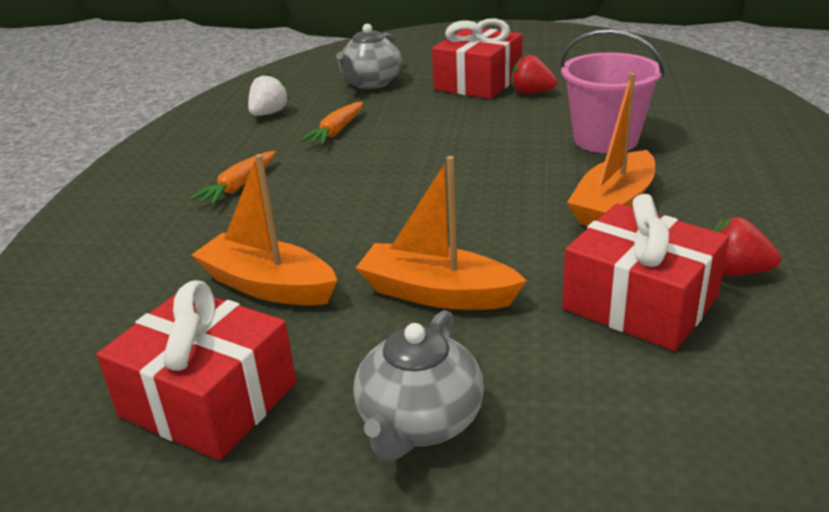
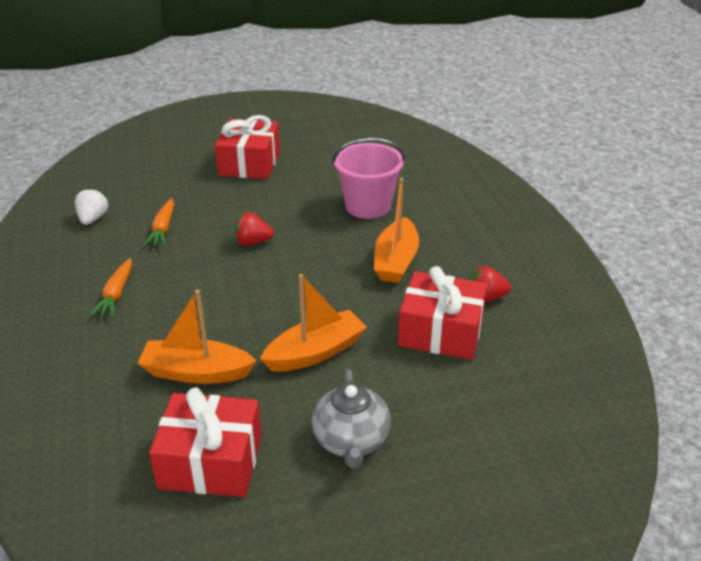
camera: 25 degrees left, 5 degrees up
grey teapot [336,24,402,89] -> none
orange boat [356,156,527,310] -> orange boat turned 150 degrees clockwise [260,274,367,372]
red strawberry [511,54,557,94] -> red strawberry moved to [234,212,274,246]

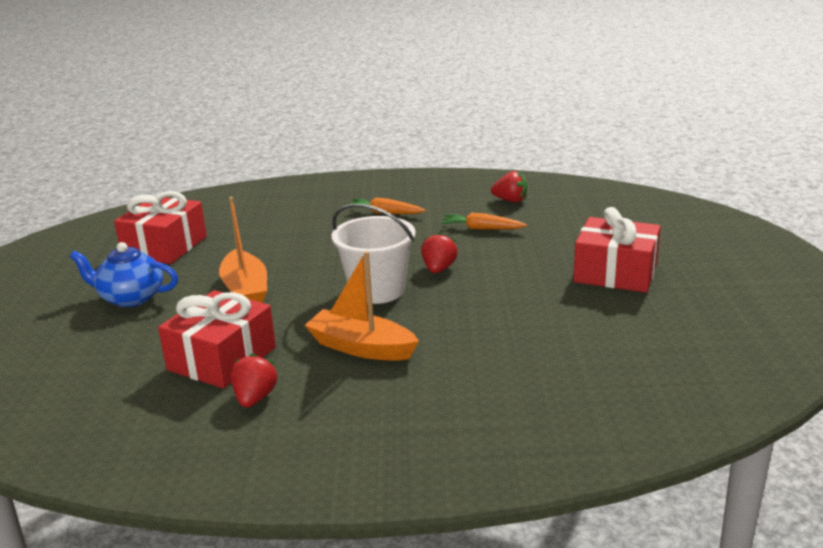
camera: 105 degrees right, 10 degrees down
white strawberry [75,187,109,225] -> red strawberry [491,171,527,203]
orange boat [137,290,256,384] -> none
grey teapot [311,369,391,469] -> blue teapot [70,242,178,307]
pink bucket [332,138,405,219] -> none
none -> white bucket [332,204,416,304]

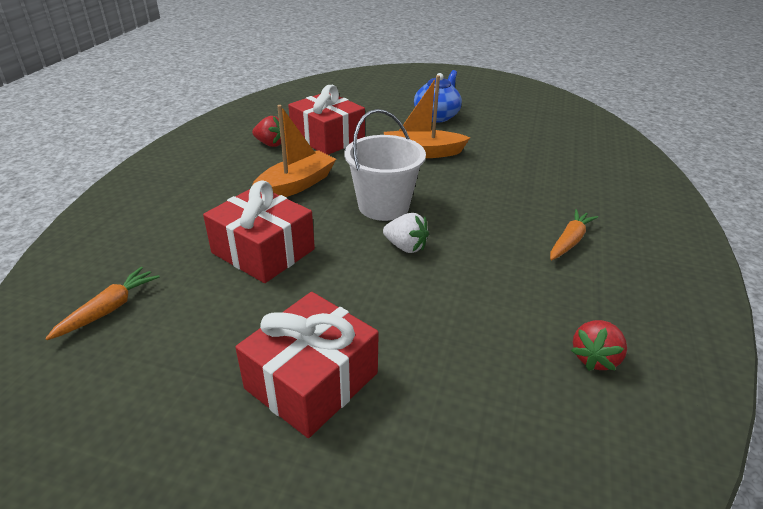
camera: 105 degrees right, 10 degrees up
red gift [114,191,207,264] -> red gift moved to [203,180,315,283]
red strawberry [421,232,458,273] -> white strawberry [383,213,429,253]
orange carrot [441,213,527,230] -> orange carrot moved to [45,267,159,340]

